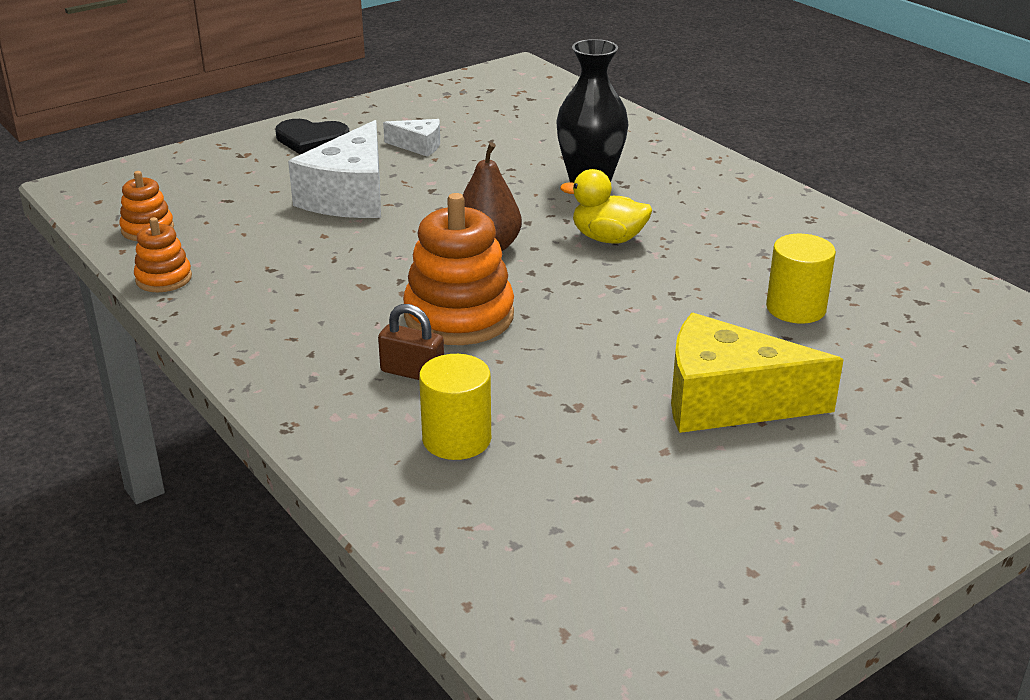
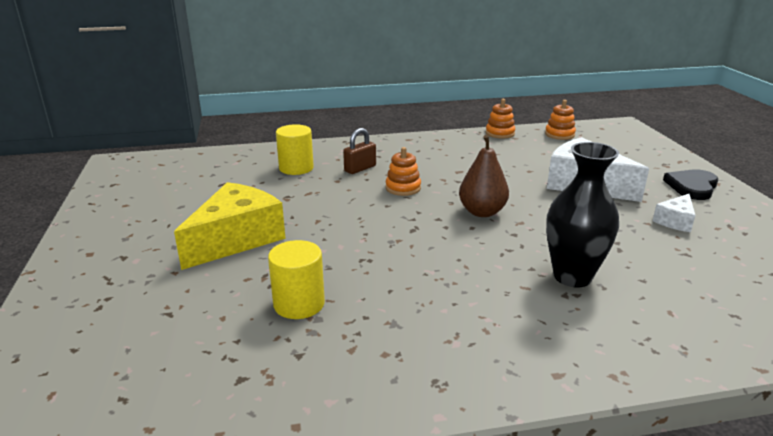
camera: 115 degrees right, 5 degrees down
orange stacking toy [403,193,514,345] -> orange stacking toy [385,147,421,196], size x0.53
yellow duck [560,169,652,244] -> none

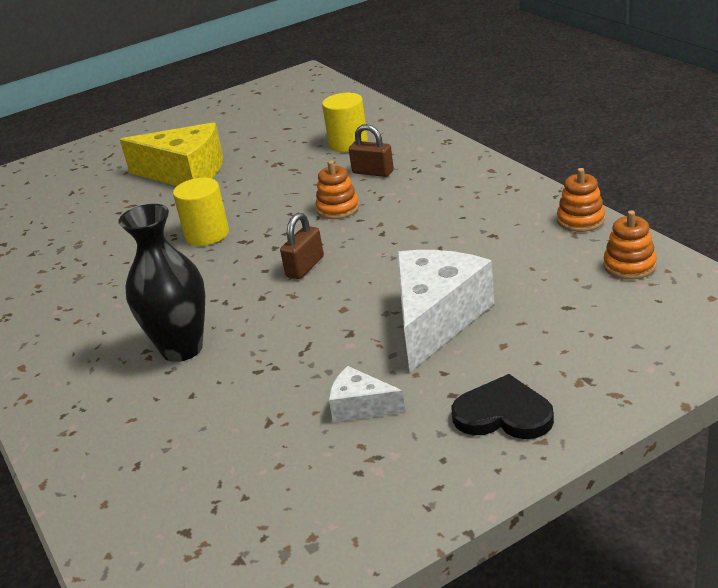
camera: 75 degrees right, 5 degrees up
yellow cylinder [268,240,325,319] -> yellow cylinder moved to [173,178,229,246]
brown pear [459,135,509,217] -> brown padlock [280,213,324,279]

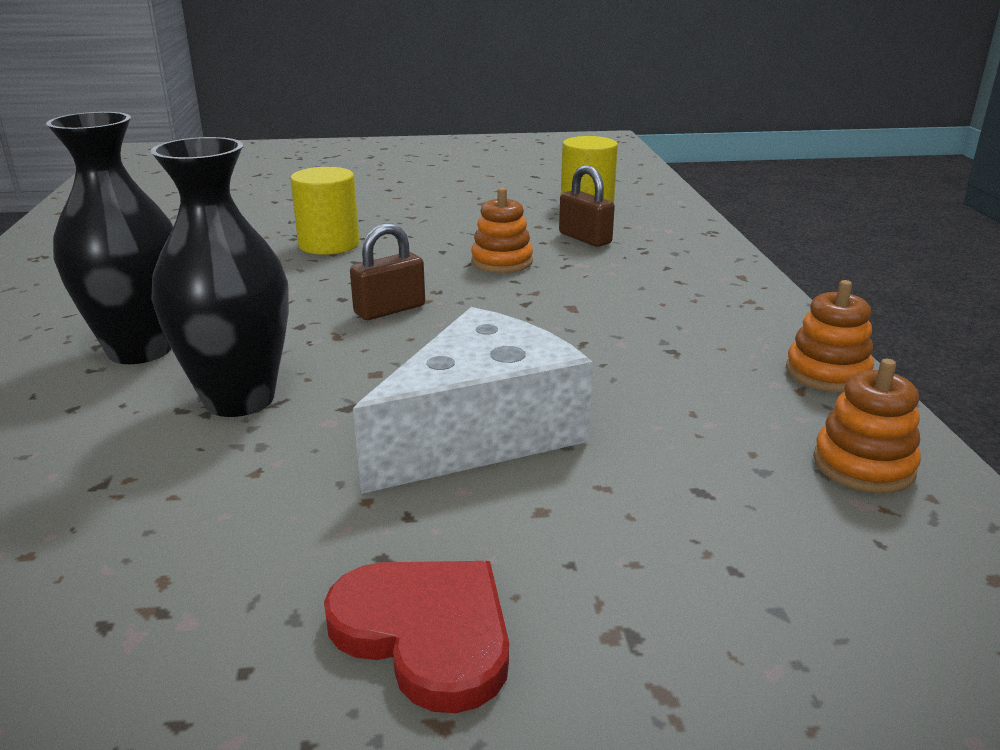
camera: 20 degrees right, 5 degrees down
yellow cheese [120,122,223,186] -> none
white cheese [329,366,406,422] -> none
black heart [452,374,554,439] -> red heart [324,561,509,713]
none -> black vase [151,137,289,417]

